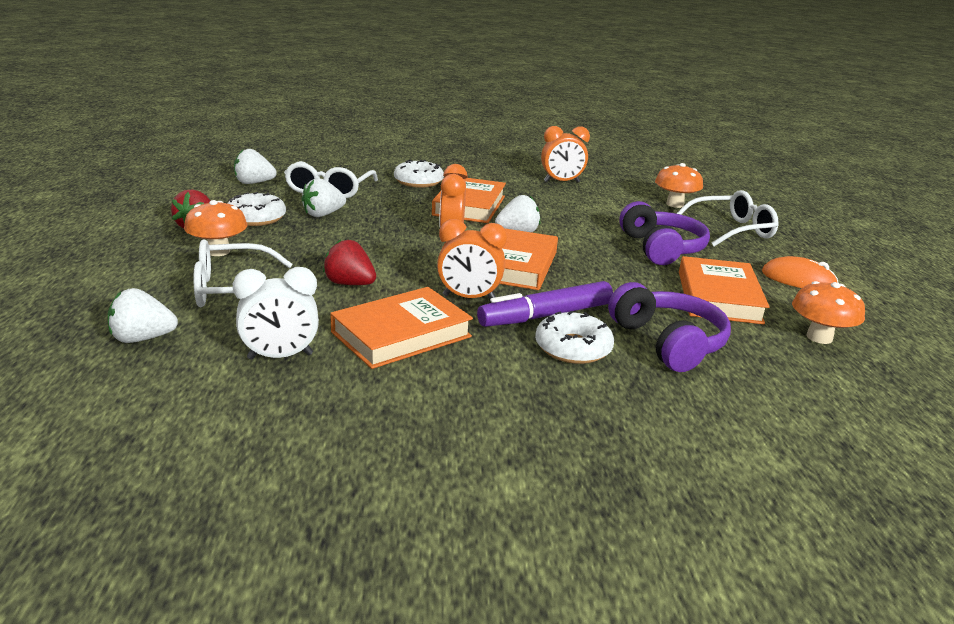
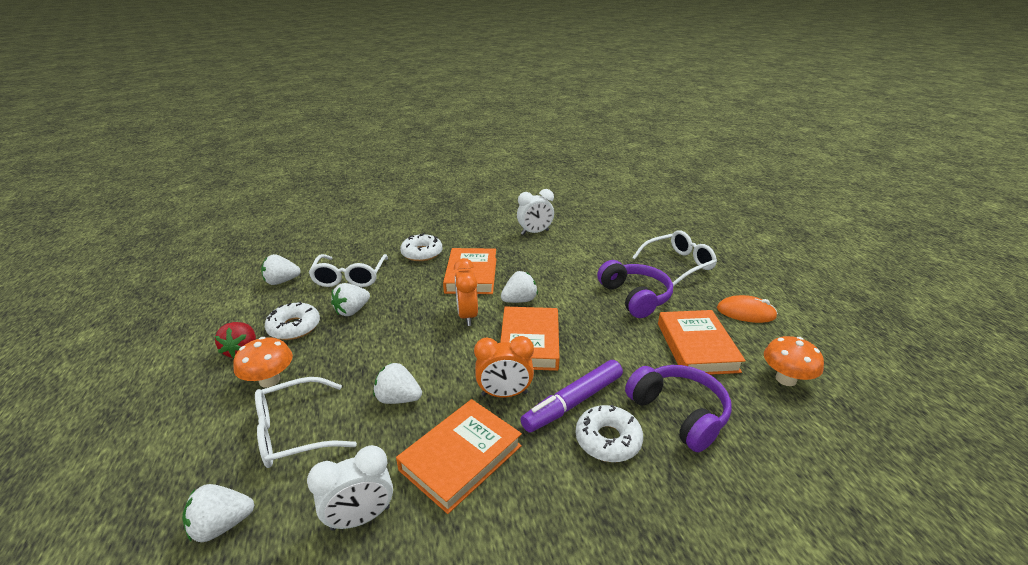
camera: 10 degrees left, 5 degrees up
red strawberry [323,239,376,285] -> white strawberry [373,363,422,404]
orange clock [541,126,590,183] -> white clock [517,189,554,235]
orange mushroom [655,163,703,208] -> none

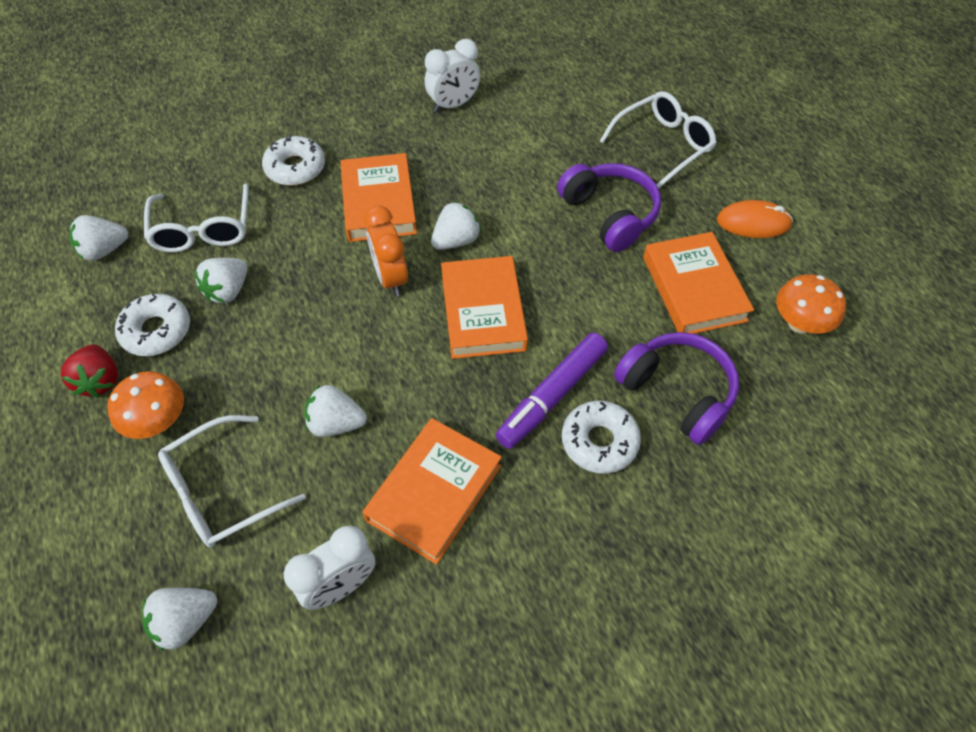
camera: 10 degrees left, 25 degrees up
orange clock [474,336,534,397] -> none

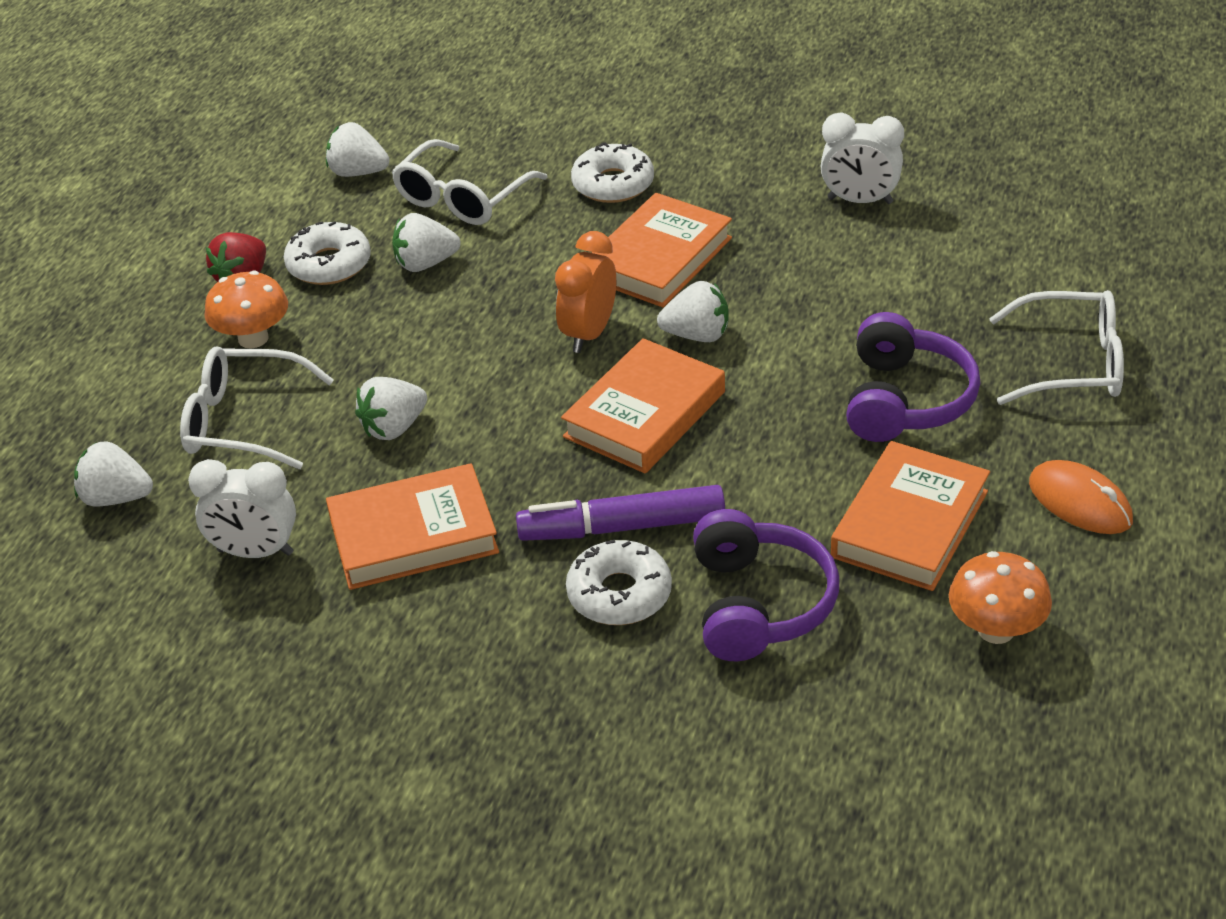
camera: 45 degrees right, 15 degrees down
white strawberry [305,385,367,437] -> white strawberry turned 90 degrees counterclockwise [355,377,427,440]

